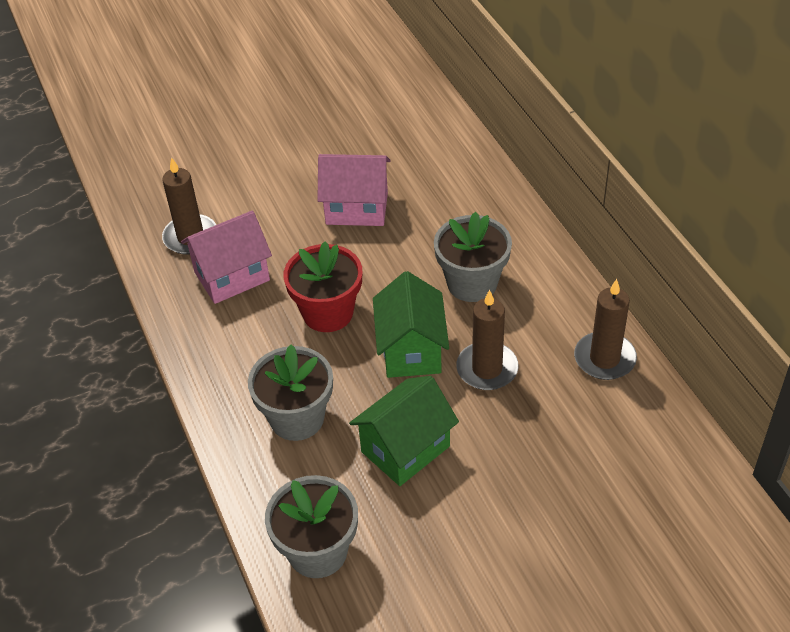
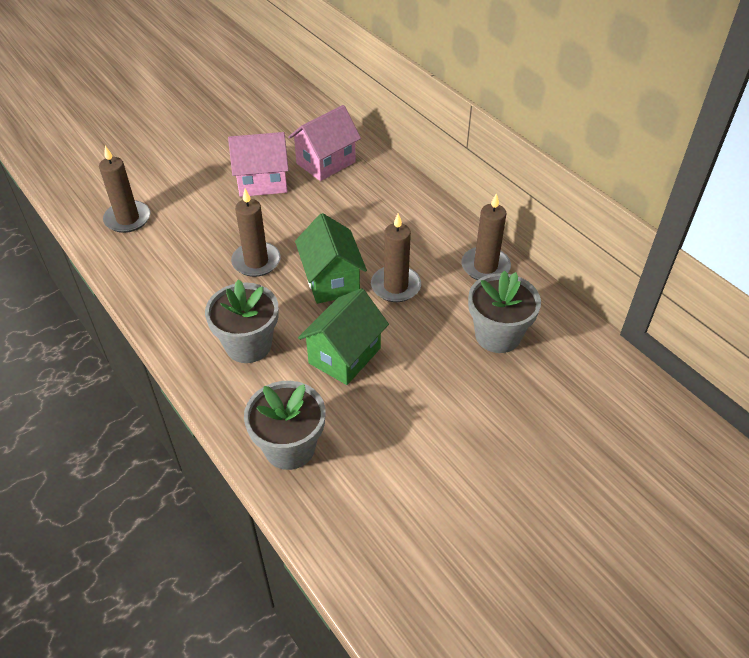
camera: 15 degrees left, 0 degrees up
pink house [181,211,272,304] -> pink house moved to [288,105,361,181]
red flower pot [283,242,362,332] -> brown candle [231,189,280,277]
grey flower pot [434,212,512,302] -> grey flower pot moved to [468,270,541,353]

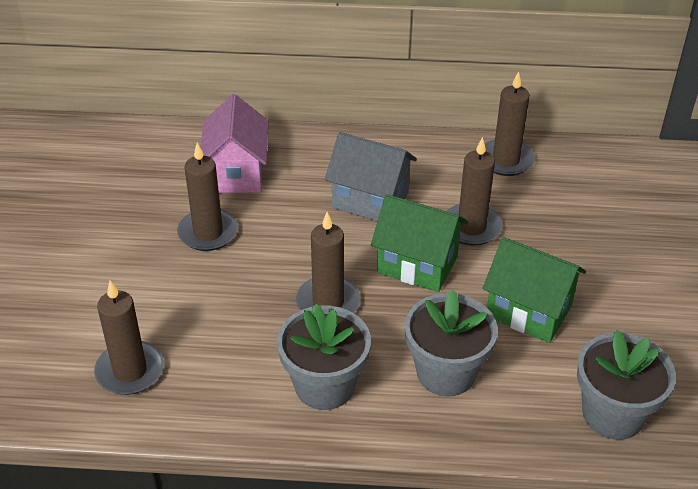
camera: 50 degrees left, 5 degrees down
pink house [228,132,289,197] -> brown candle [177,143,238,251]
green house [298,288,389,385] -> green house turned 45 degrees counterclockwise [483,237,586,343]
grey flower pot [468,270,541,353] -> grey flower pot moved to [277,304,371,410]
none -> grey house [325,132,417,221]

